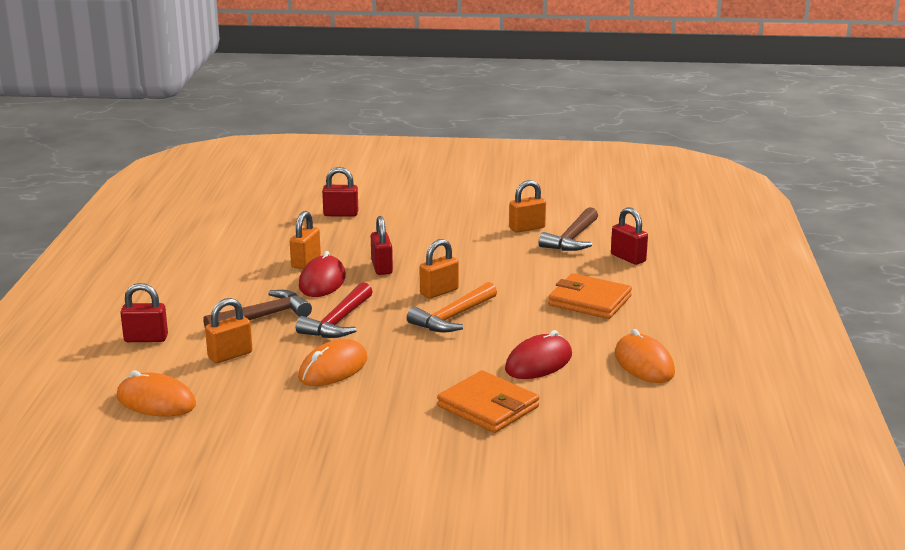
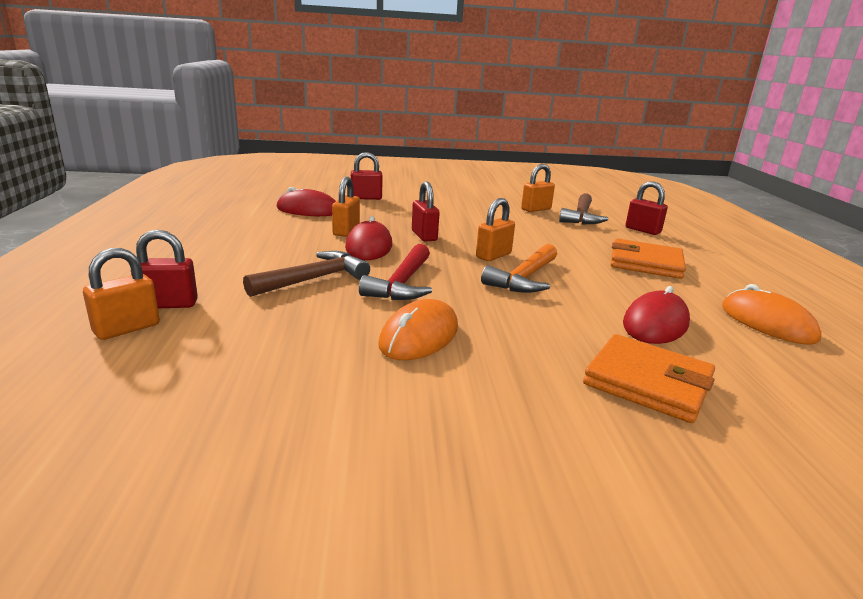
camera: 10 degrees left, 0 degrees up
orange mouse [117,370,196,417] -> none
orange padlock [205,298,252,363] -> orange padlock moved to [83,248,160,340]
none -> red mouse [276,187,336,216]

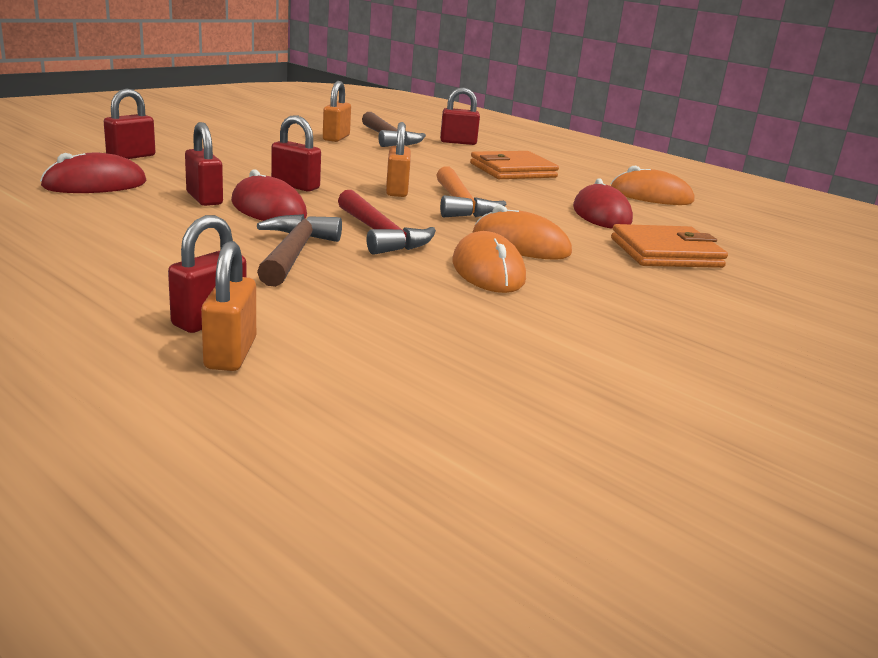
camera: 45 degrees left, 0 degrees up
orange padlock [332,177,360,237] -> red padlock [185,122,223,206]
none -> orange mouse [472,205,572,260]

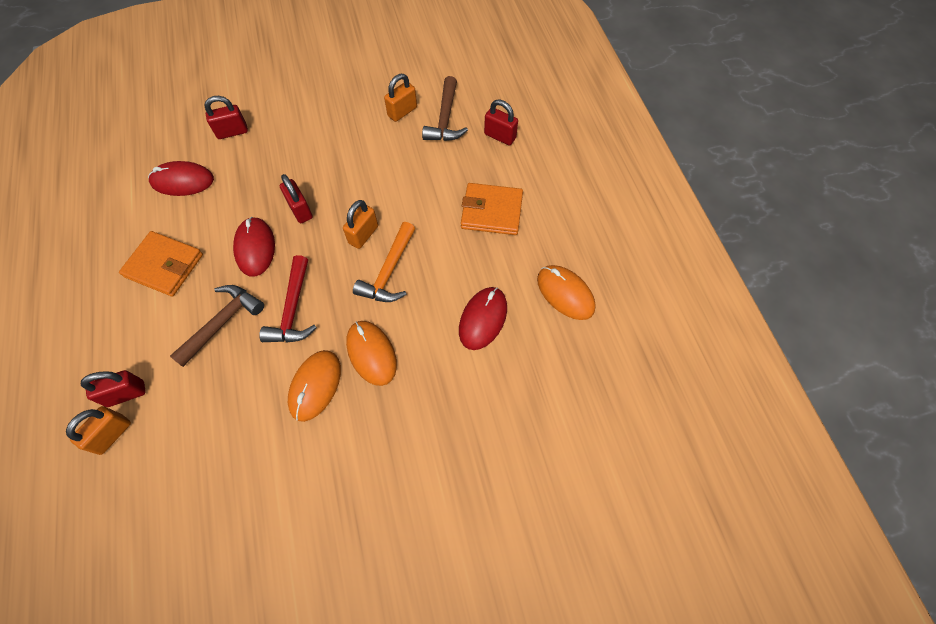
camera: 35 degrees right, 40 degrees up
red padlock [185,122,223,206] -> none
orange wallet [611,224,728,268] -> orange wallet moved to [119,231,203,297]

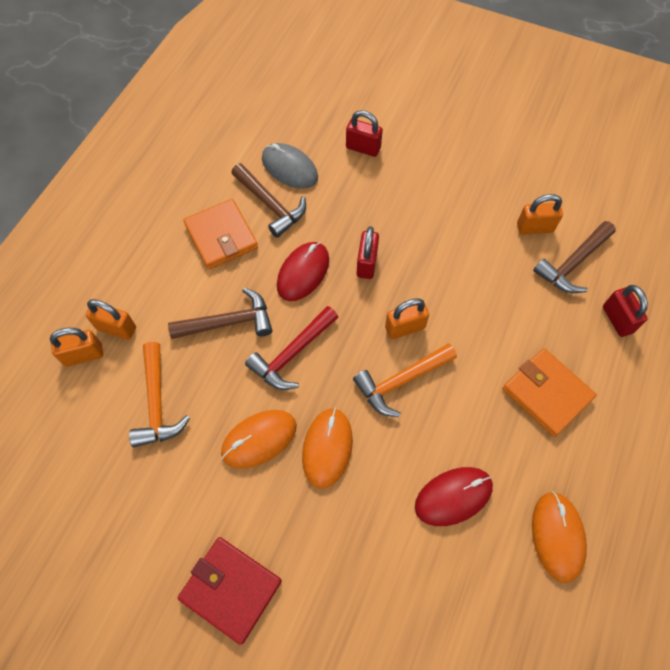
camera: 40 degrees right, 0 degrees up
red padlock [81,370,146,407] -> orange padlock [86,299,136,340]
red mouse [148,161,214,196] -> grey mouse [262,143,318,189]
none -> orange hammer [129,342,190,447]
none -> red wallet [178,537,282,645]
none -> brown hammer [231,163,306,238]

